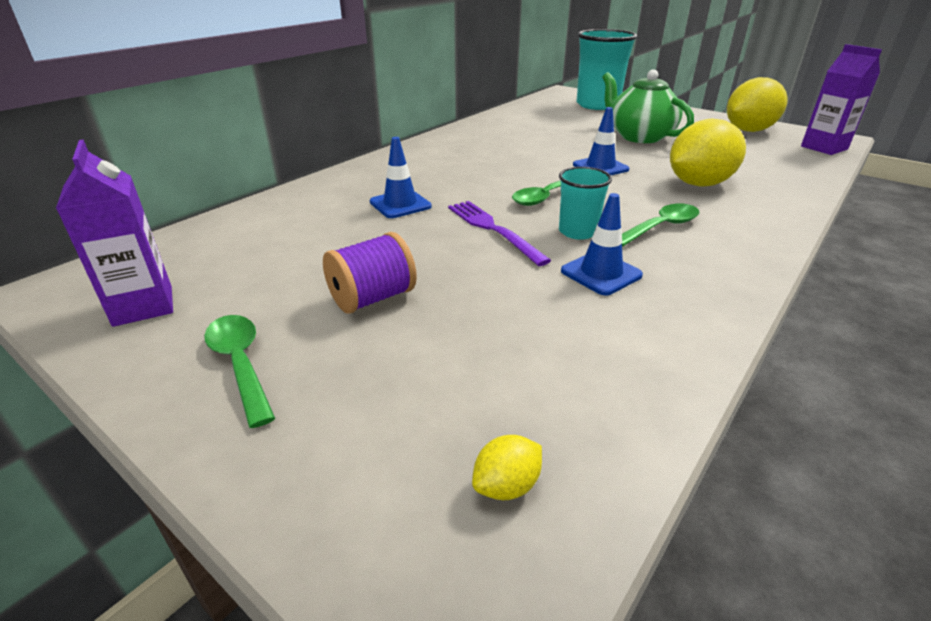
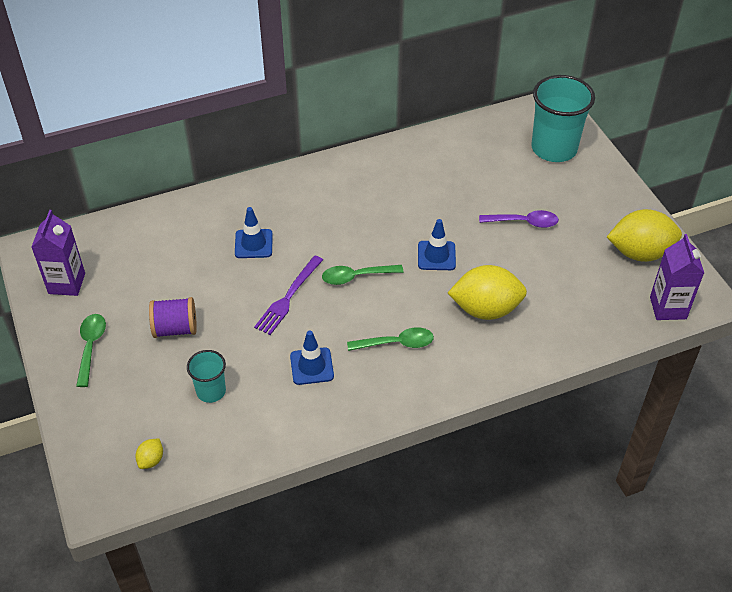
camera: 30 degrees right, 15 degrees up
purple fork [448,201,552,266] -> purple fork turned 150 degrees counterclockwise [254,256,323,335]
yellow lemon [472,435,542,500] -> yellow lemon turned 60 degrees counterclockwise [135,438,163,469]
turquoise cup [559,167,612,240] -> turquoise cup moved to [187,350,226,403]
green teapot [602,69,694,143] -> purple spoon [479,210,559,228]

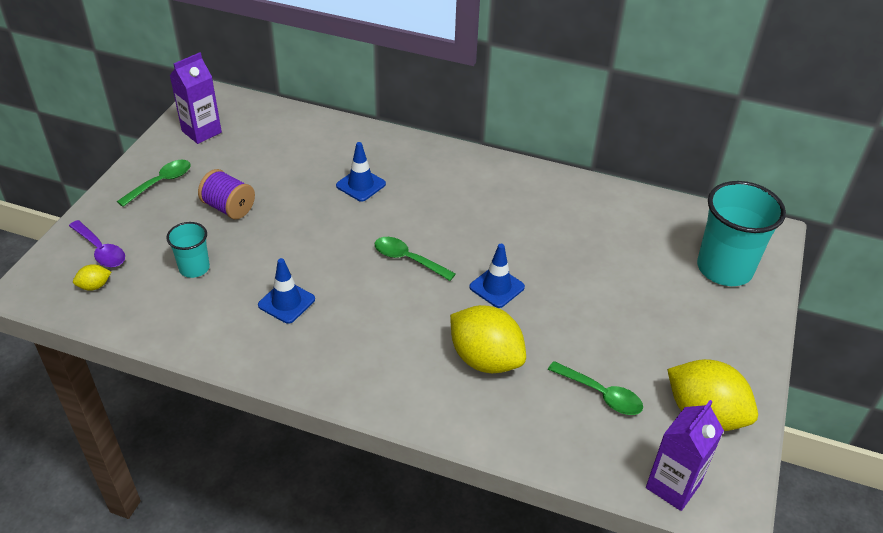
camera: 40 degrees right, 5 degrees down
purple fork [254,256,323,335] -> none
green spoon [347,327,434,351] -> green spoon moved to [548,361,643,415]
purple spoon [479,210,559,228] -> purple spoon moved to [69,220,125,267]

